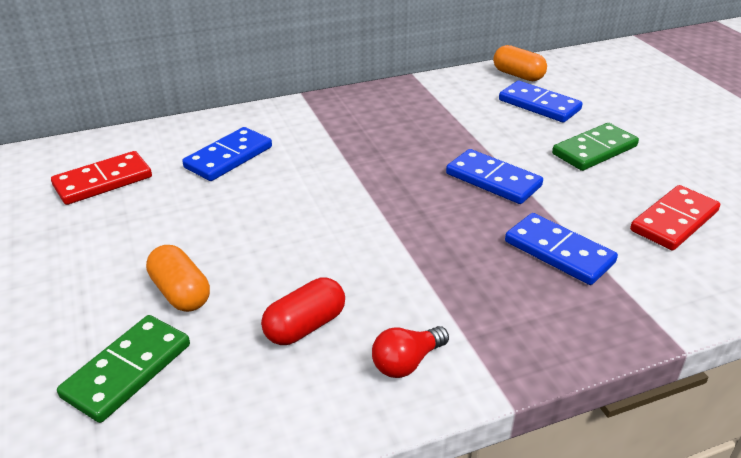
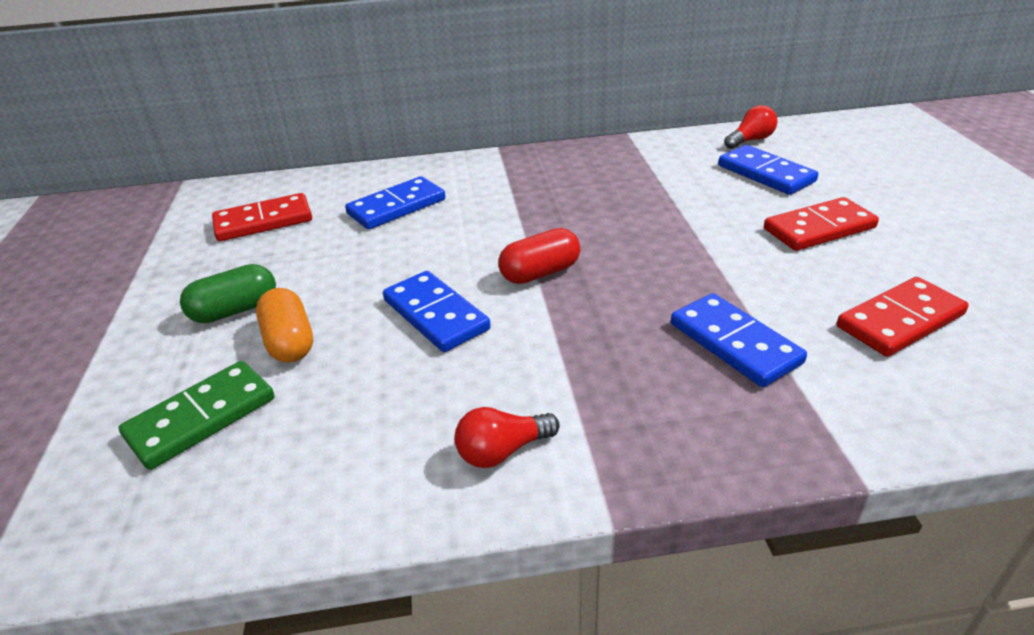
camera: 15 degrees right, 0 degrees up
red capsule [261,278,345,345] -> red capsule moved to [498,228,580,284]
blue domino [446,149,543,204] -> blue domino moved to [383,271,491,352]
orange capsule [493,45,547,81] -> red light bulb [724,105,778,149]
green domino [552,123,639,171] -> red domino [764,197,879,251]
none -> green capsule [180,264,276,323]

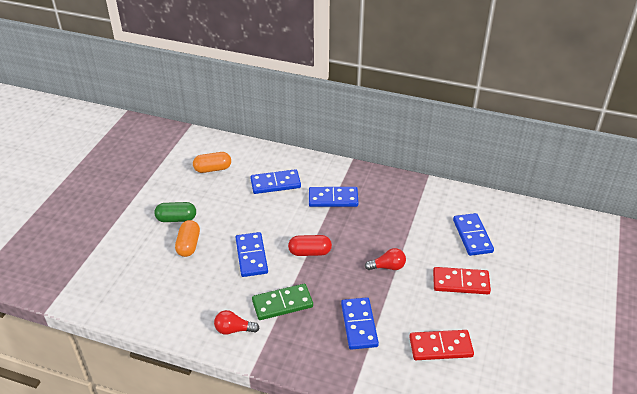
camera: 25 degrees right, 5 degrees up
green domino [118,361,275,470] -> green domino moved to [252,284,313,320]
red domino [212,193,312,241] -> orange capsule [193,152,231,173]
red light bulb [724,105,778,149] -> red light bulb moved to [365,248,406,270]
none -> blue domino [309,187,358,207]

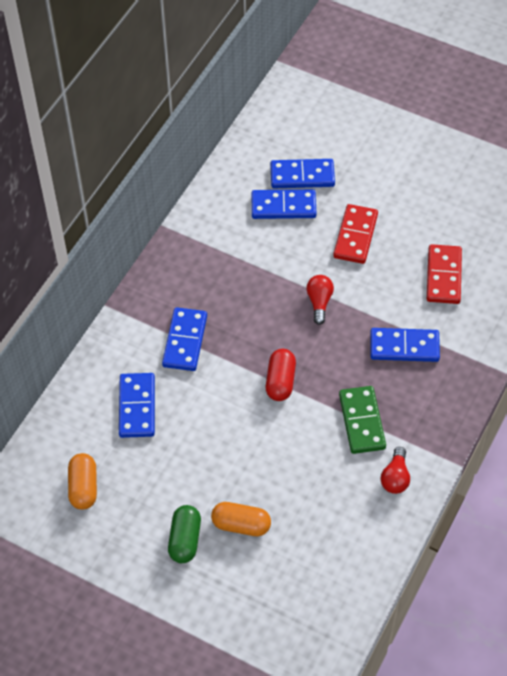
camera: 80 degrees left, 15 degrees up
blue domino [236,232,268,277] -> blue domino moved to [270,159,335,188]

